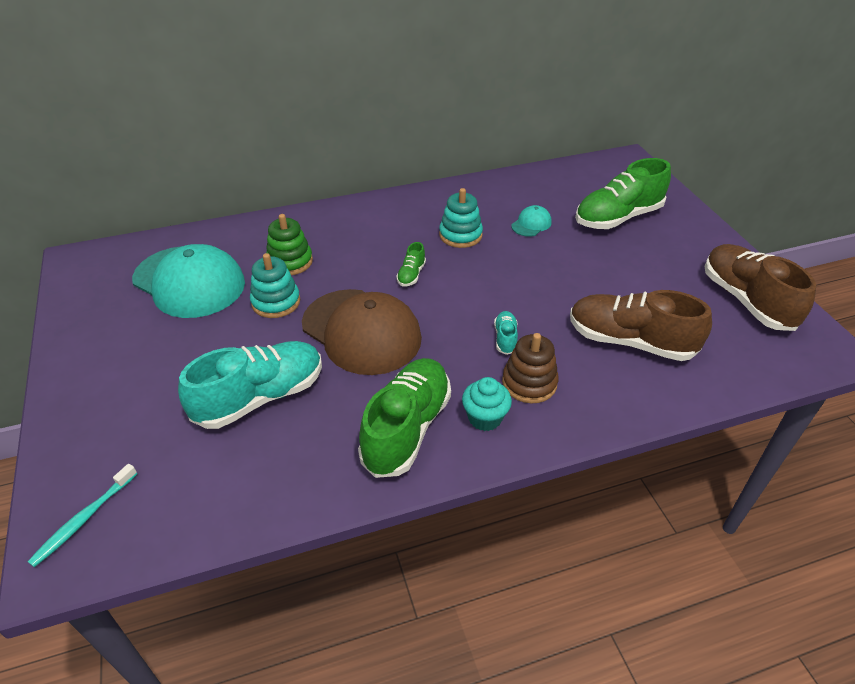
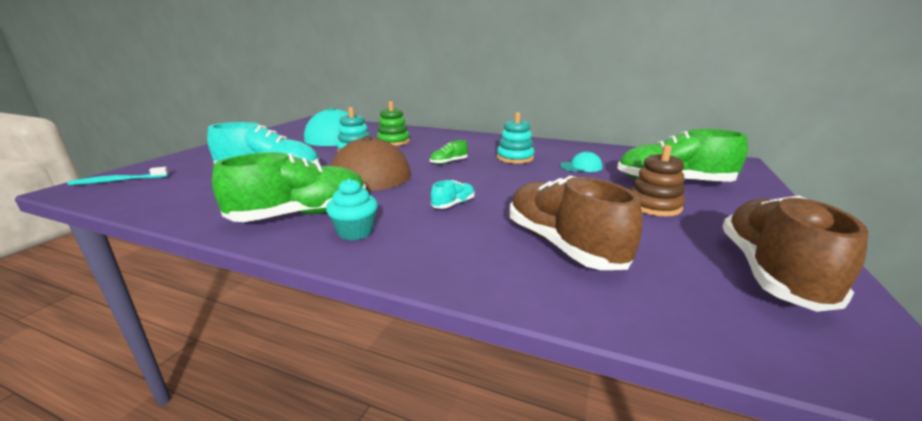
camera: 40 degrees right, 20 degrees down
brown stacking toy [502,333,559,403] -> brown stacking toy moved to [631,145,685,216]

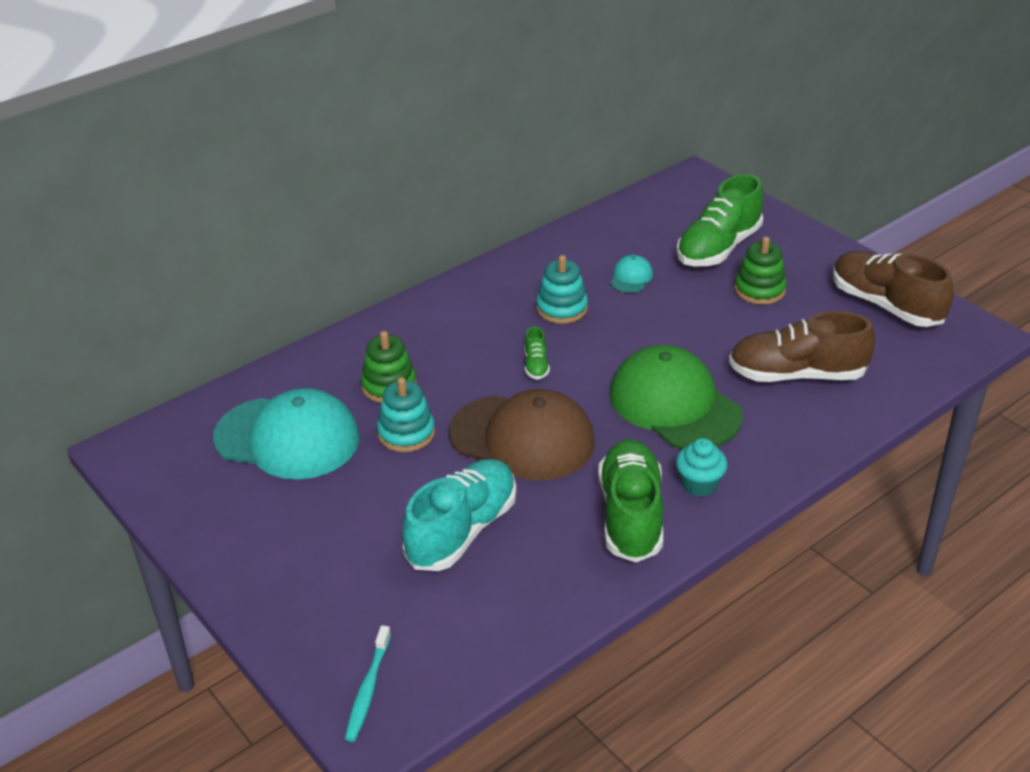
camera: 60 degrees left, 15 degrees up
turquoise shoe [431,180,475,209] -> green cap [610,345,743,449]
brown stacking toy [631,145,685,216] -> green stacking toy [734,237,787,305]

